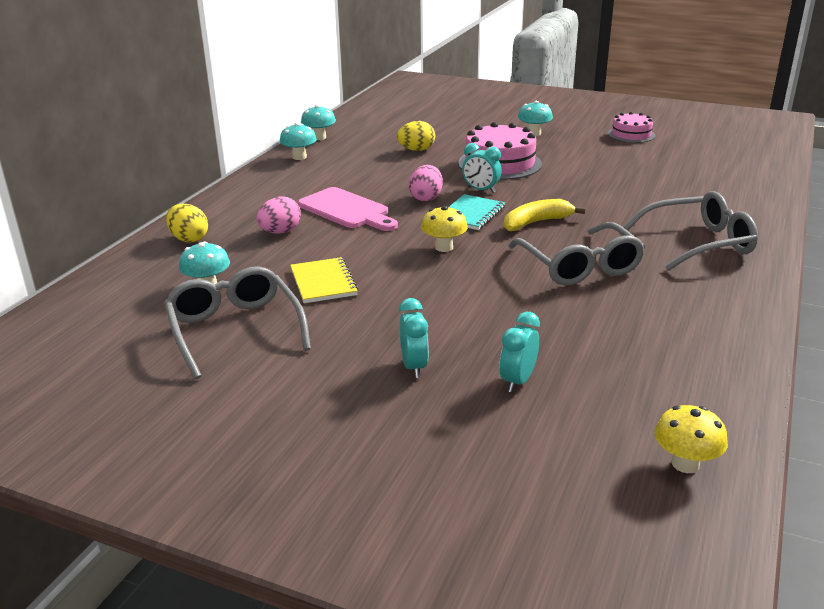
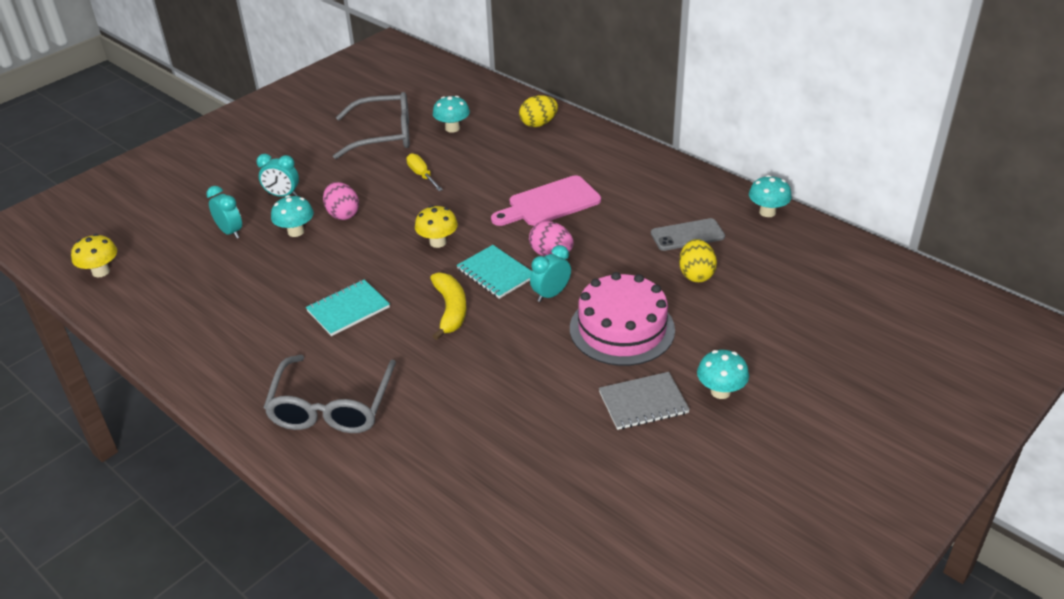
camera: 110 degrees right, 10 degrees up
pink egg [256,196,301,234] -> pink egg moved to [323,182,359,220]
turquoise mushroom [280,123,317,160] -> turquoise mushroom moved to [271,195,314,237]
yellow notebook [290,257,359,303] -> yellow screwdriver [406,153,443,191]
grey glasses [508,222,645,286] -> turquoise notebook [306,279,390,336]
pink cake [608,112,655,143] -> none
none -> grey notebook [599,372,690,430]
none -> grey phone [651,218,725,251]

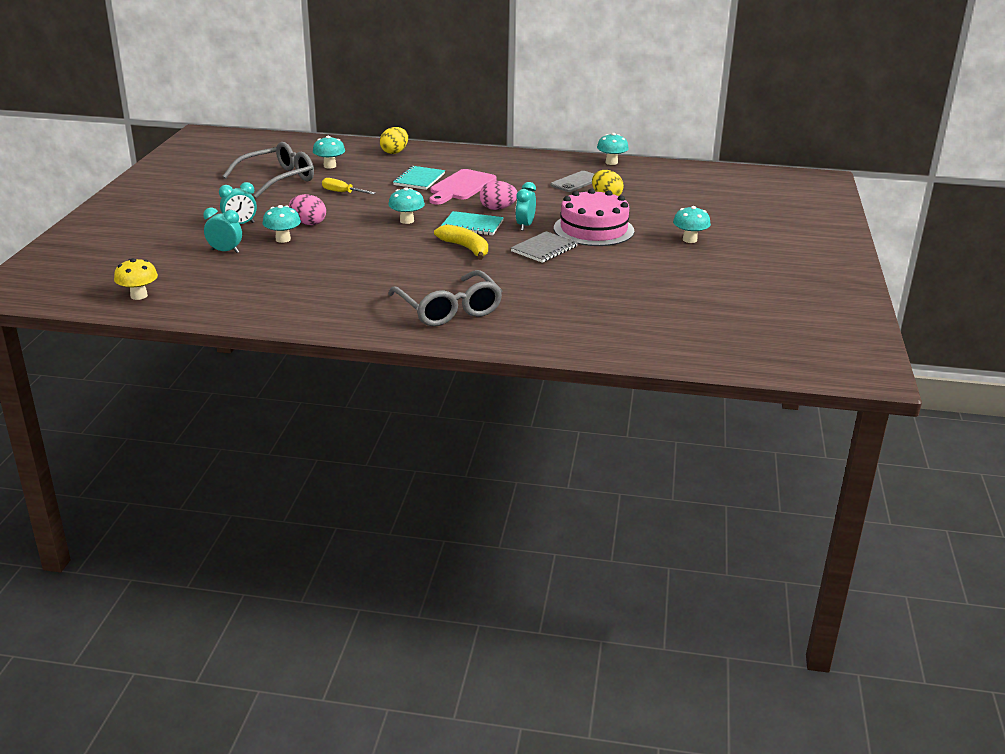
camera: 35 degrees left, 10 degrees down
turquoise notebook [306,279,390,336] -> turquoise notebook moved to [393,166,445,190]
yellow mushroom [415,205,458,248] -> turquoise mushroom [388,187,425,224]
grey notebook [599,372,690,430] -> grey notebook moved to [511,231,578,263]

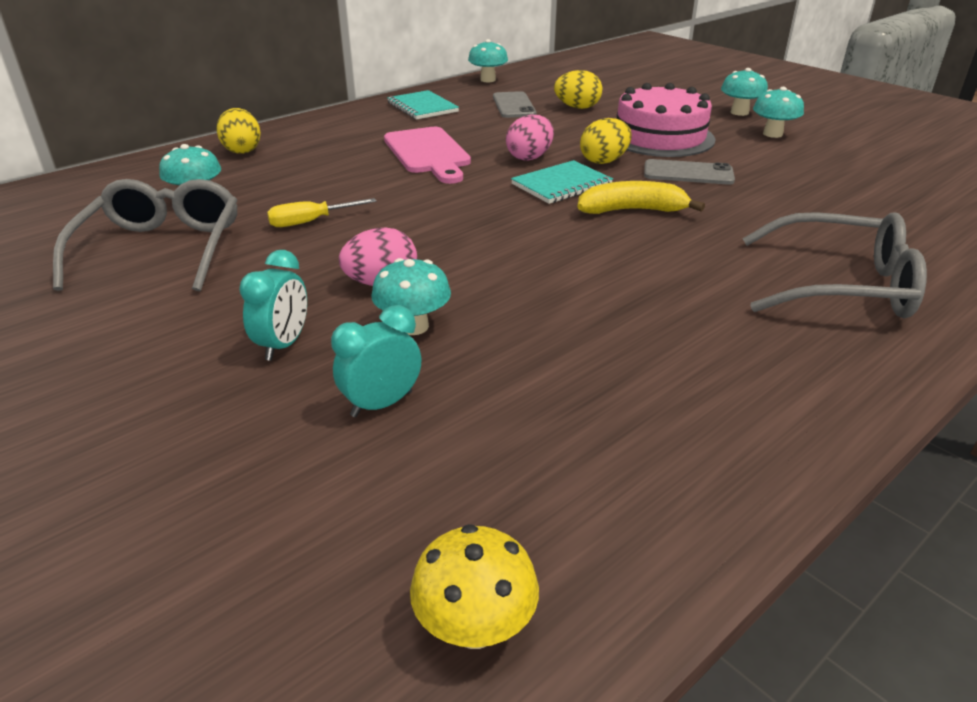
camera: 50 degrees left, 5 degrees up
turquoise mushroom [388,187,425,224] -> turquoise mushroom moved to [753,87,804,138]
turquoise notebook [393,166,445,190] -> turquoise notebook moved to [387,90,459,120]
grey notebook [511,231,578,263] -> grey phone [644,159,735,185]
turquoise clock [515,182,536,231] -> yellow egg [580,118,632,164]

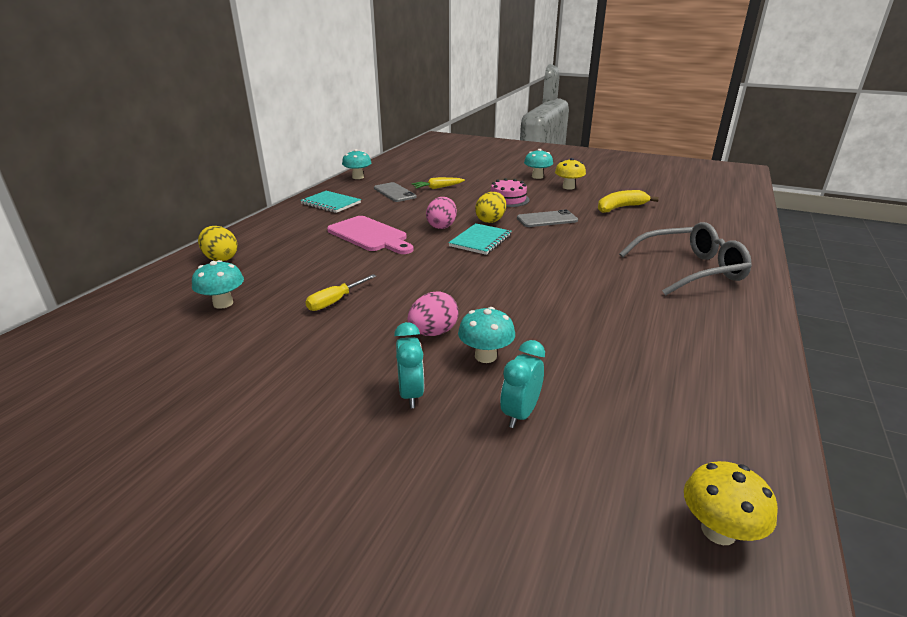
camera: 25 degrees left, 5 degrees down
grey glasses [53,179,237,291] -> none
yellow egg [554,70,602,109] -> yellow carrot [412,177,465,189]
yellow banana [577,181,705,214] -> yellow banana moved to [598,190,659,213]
pink cake [617,83,716,157] -> pink cake [490,178,530,207], size x0.60
turquoise mushroom [753,87,804,138] -> yellow mushroom [555,158,586,190]

